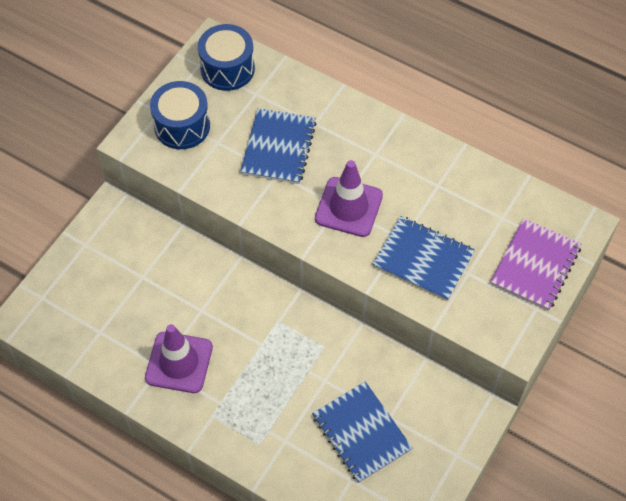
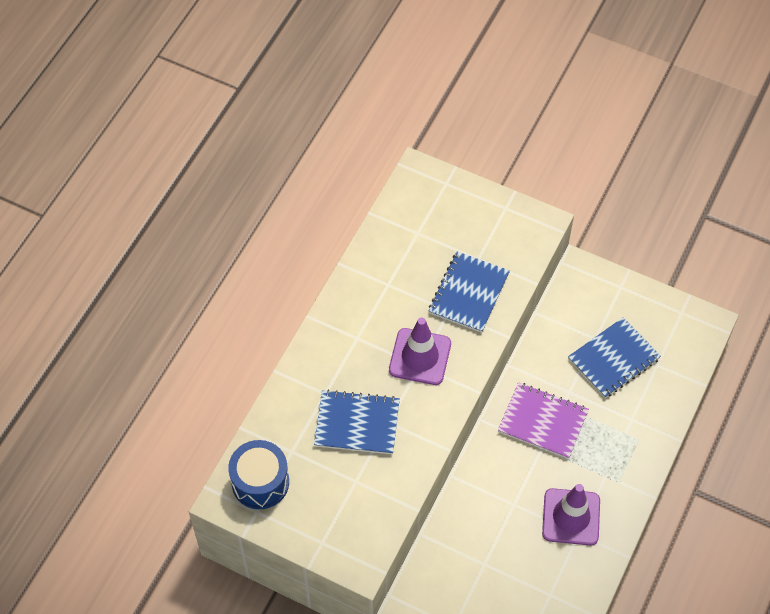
camera: 95 degrees left, 0 degrees up
blue drum [150,81,210,149] -> none
purple notebook [490,218,582,311] -> purple notebook moved to [498,382,589,459]

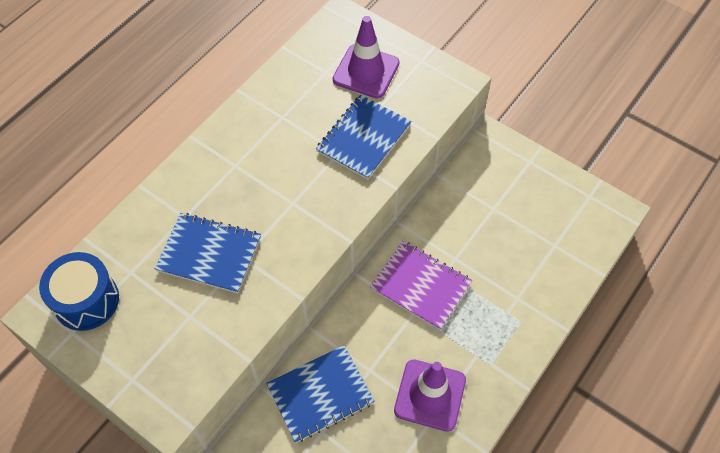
camera: 10 degrees right, 0 degrees up
purple traffic cone [389,317,451,385] -> purple traffic cone moved to [333,16,400,98]
blue notebook [568,317,661,398] -> blue notebook moved to [266,345,375,443]

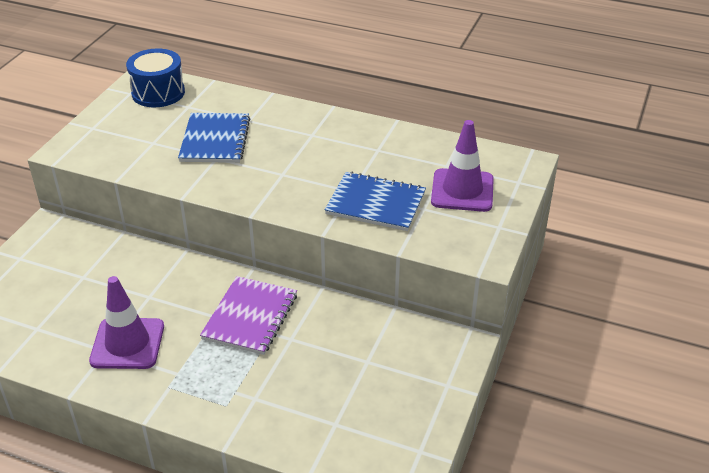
camera: 75 degrees right, 20 degrees down
blue notebook [266,345,375,443] -> none

